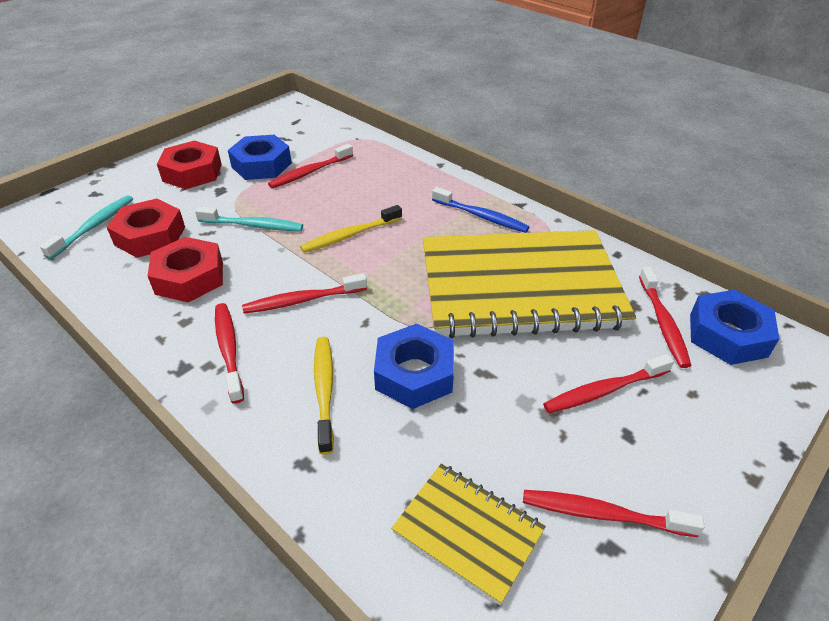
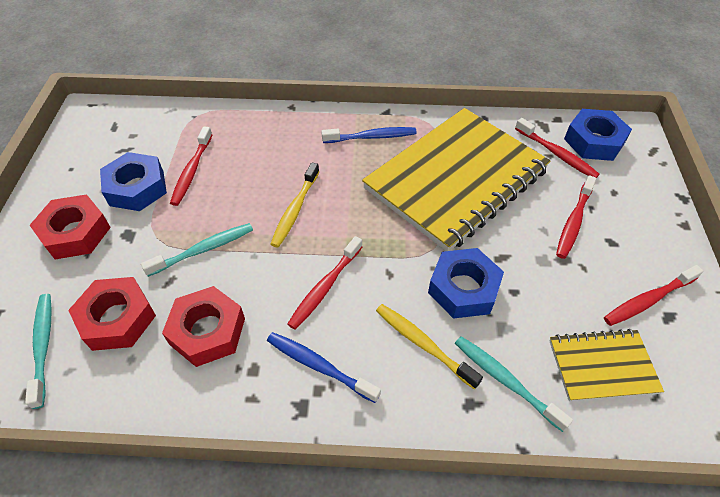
camera: 40 degrees left, 10 degrees up
red toothbrush [215,303,244,404] -> blue toothbrush [267,332,381,403]
none -> turquoise toothbrush [455,336,573,432]

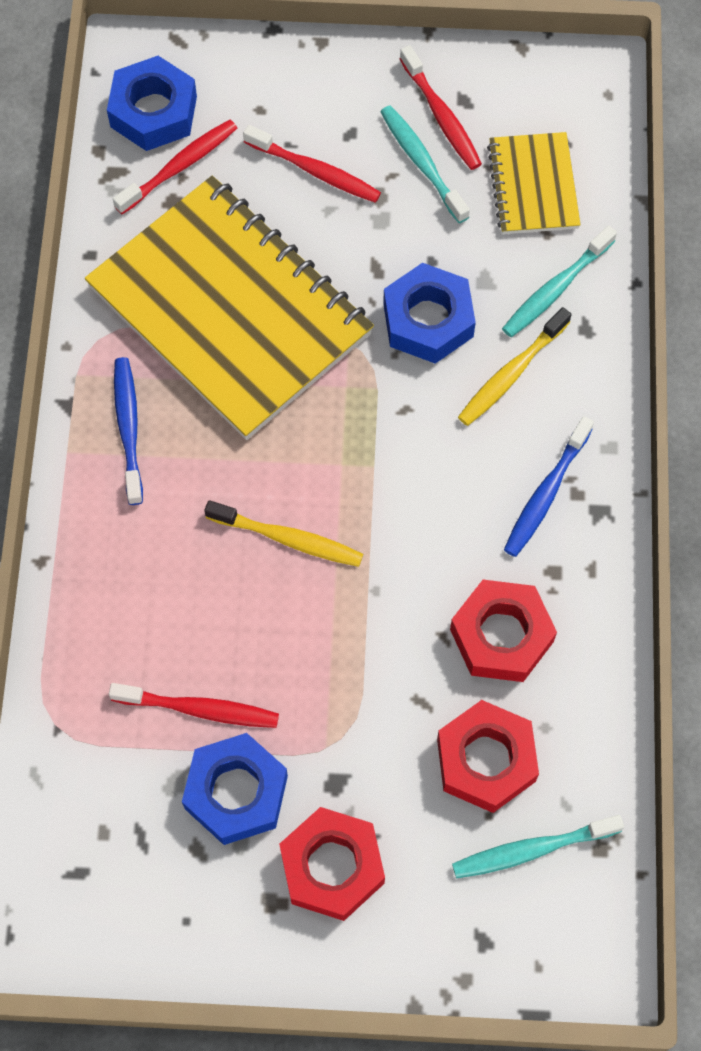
camera: 90 degrees left, 15 degrees up
turquoise toothbrush [141,223,253,277] -> turquoise toothbrush moved to [380,106,470,223]
red toothbrush [287,236,362,329] -> none

